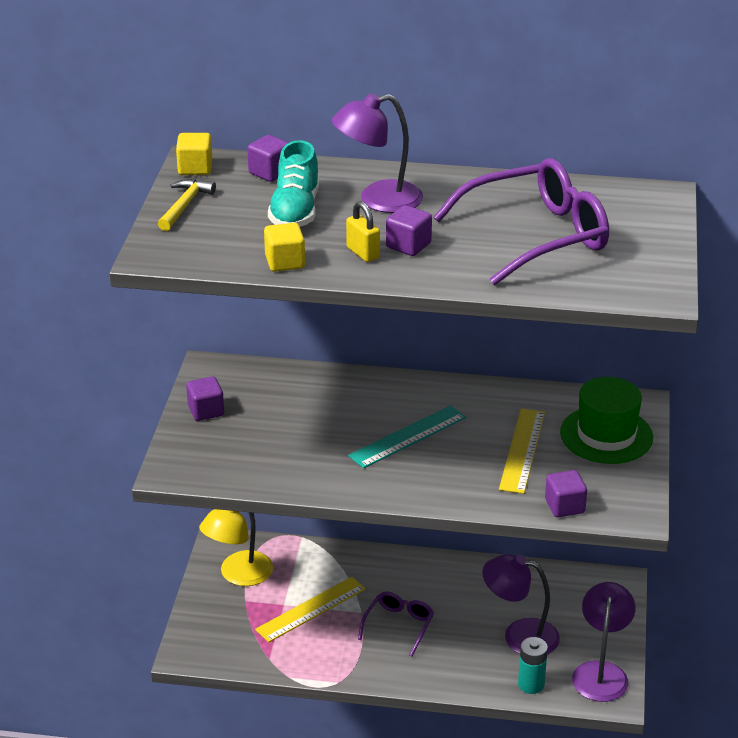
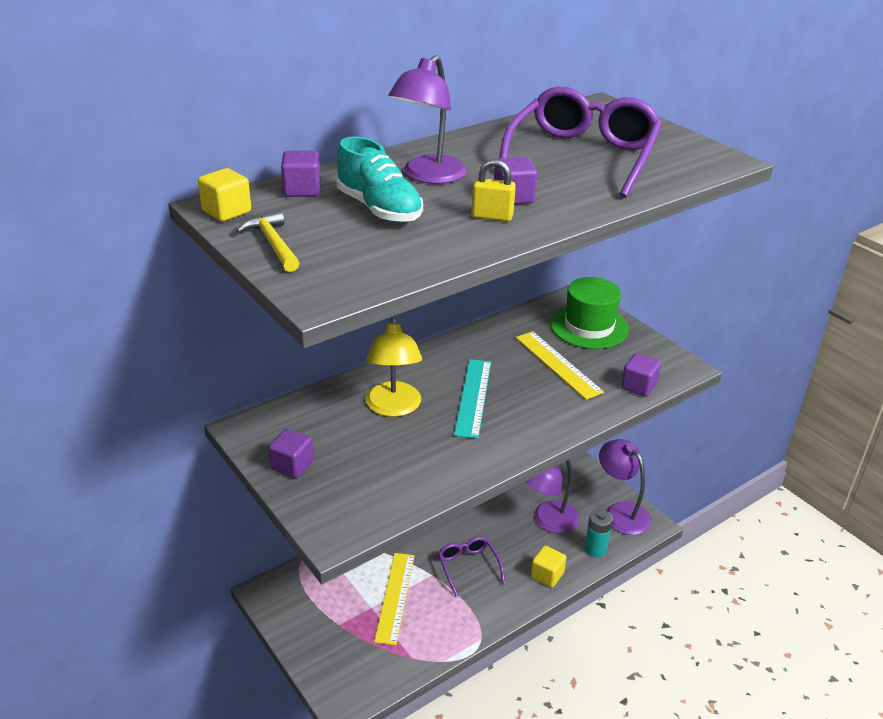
camera: 45 degrees left, 0 degrees up
yellow lamp [199,509,273,586] -> yellow lamp moved to [366,316,422,417]
yellow cube [264,223,305,272] -> yellow cube moved to [531,546,566,587]

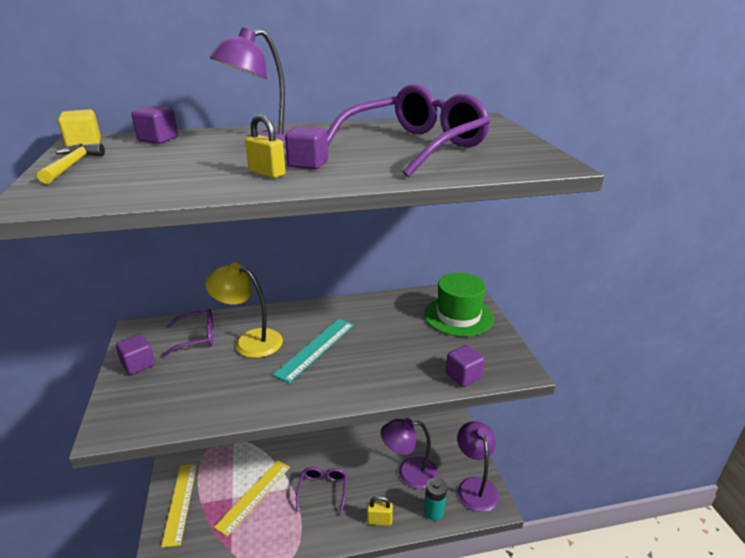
camera: 25 degrees right, 5 degrees down
turquoise shoe [337,137,423,223] -> none
yellow lamp [366,316,422,417] -> yellow lamp turned 90 degrees clockwise [205,262,283,358]
yellow ruler [516,331,604,400] -> yellow ruler moved to [161,464,197,547]
yellow cube [531,546,566,587] -> yellow padlock [367,495,393,526]
none -> purple glasses [162,309,213,357]

